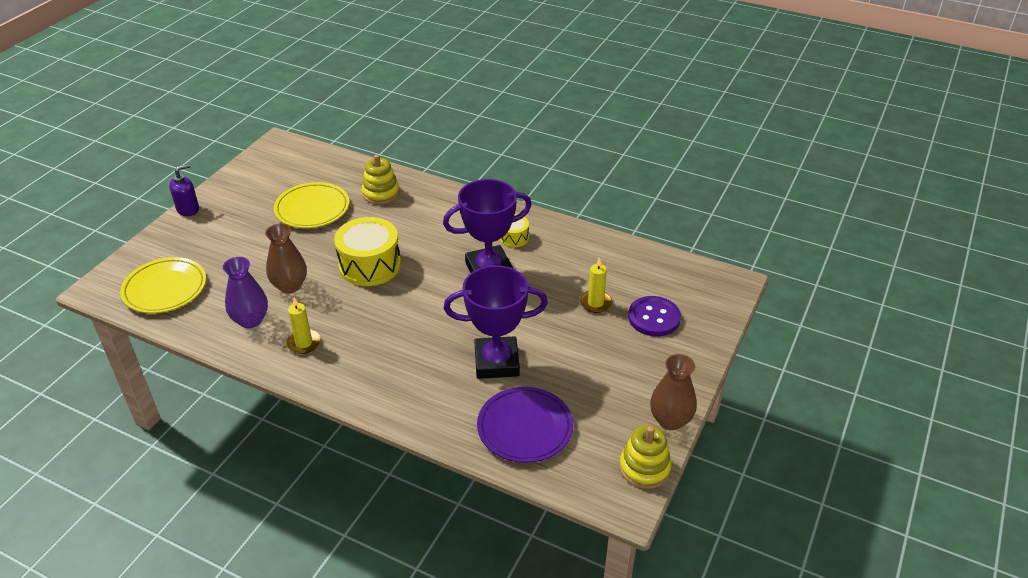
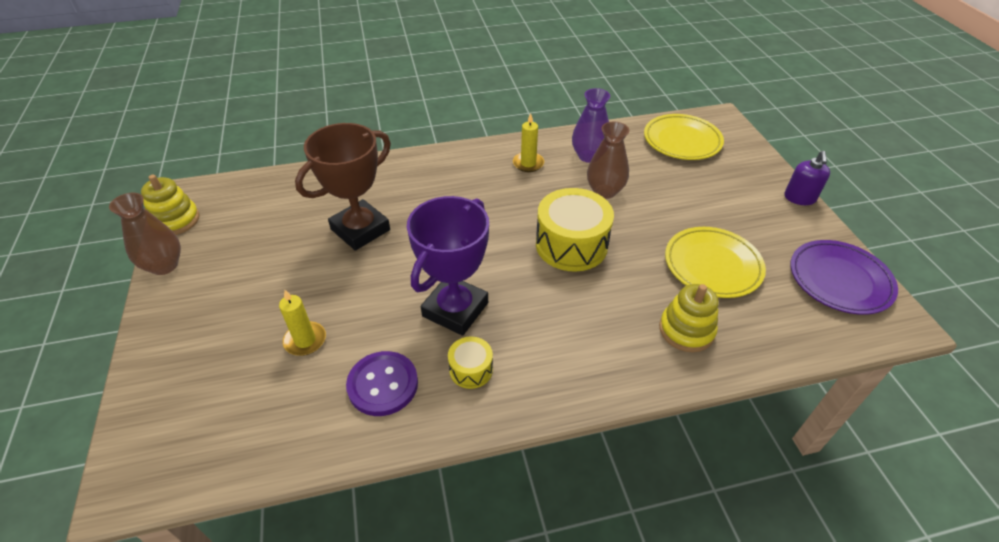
camera: 140 degrees right, 5 degrees up
purple trophy [444,265,548,379] -> brown trophy [295,123,391,251]
purple plate [477,387,573,463] -> purple plate moved to [791,240,898,315]
purple button [628,296,681,336] -> purple button moved to [346,351,418,416]

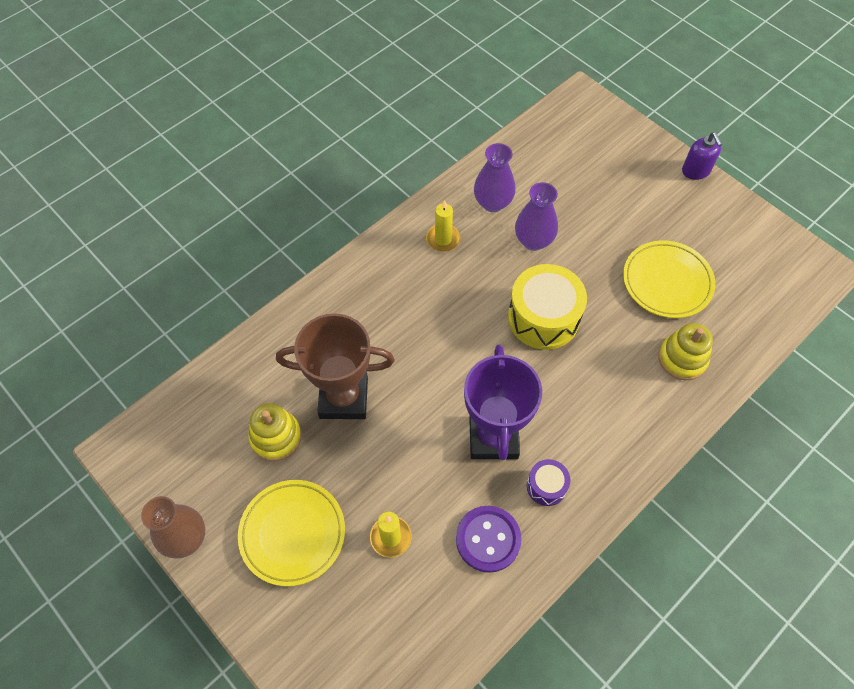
camera: 30 degrees left, 15 degrees up
yellow stacking toy [141,175,200,235] -> yellow stacking toy moved to [248,403,302,461]
brown trophy [295,123,391,251] -> brown trophy turned 75 degrees clockwise [276,313,395,419]
yellow drum [448,336,493,389] -> purple drum [527,459,570,506]
brown vase [587,122,629,199] -> purple vase [515,182,558,251]
yellow plate [644,114,724,160] -> yellow plate moved to [238,480,345,586]
purple plate [791,240,898,315] -> none

